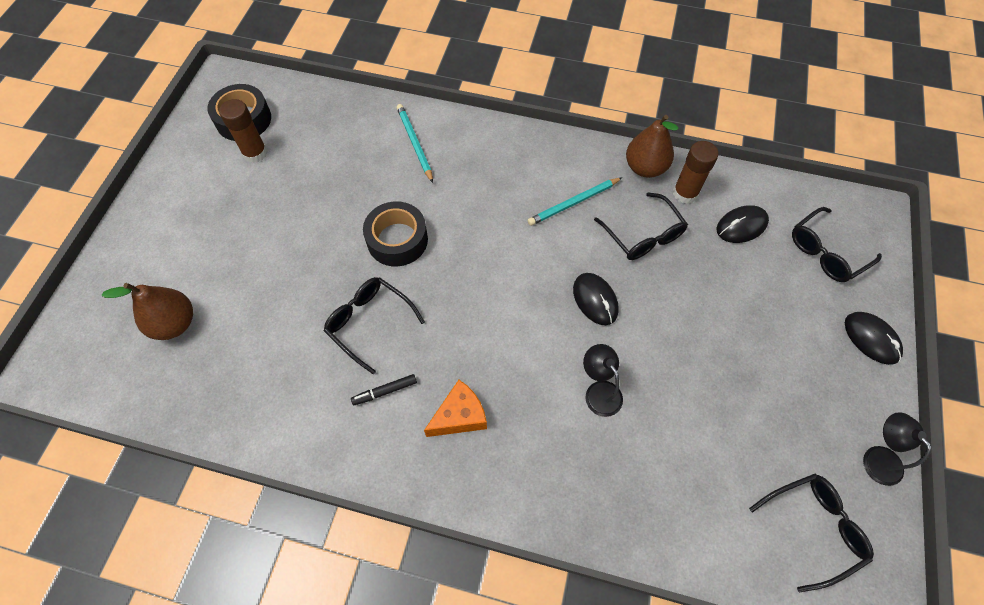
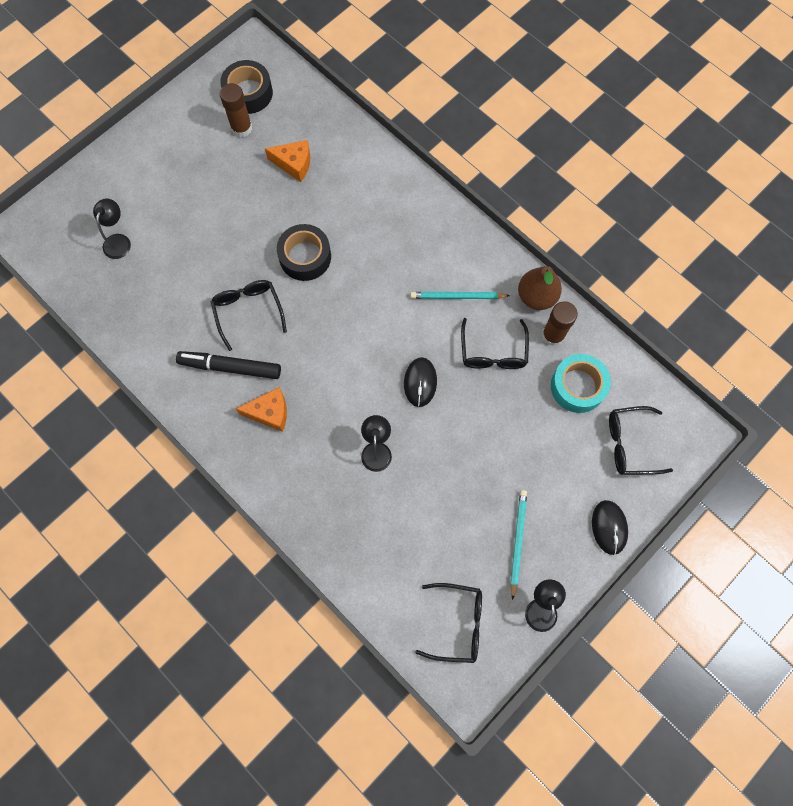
camera: 30 degrees right, 10 degrees up
brown pear [101,283,193,340] -> black lamp [93,199,131,259]
black marker [351,374,417,405] -> black marker [176,351,281,379], size x1.97
turquoise pencil [397,104,433,183] -> turquoise pencil moved to [510,490,527,600]
black mouse [717,205,769,243] -> turquoise tape [551,354,611,413]
none -> orange cheese [265,140,310,182]

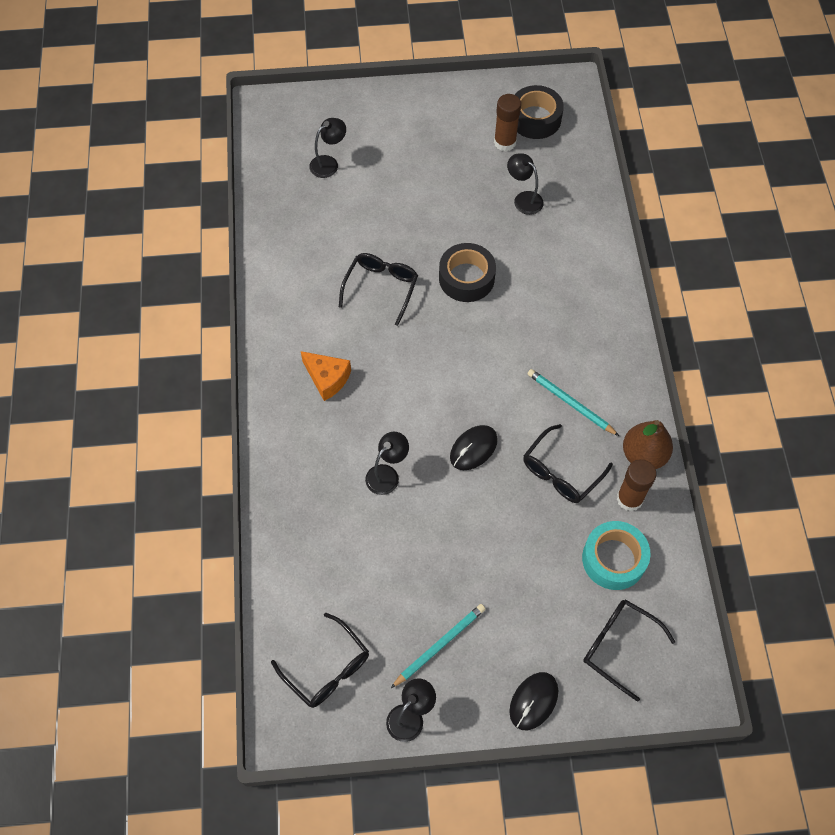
camera: 40 degrees right, 10 degrees down
black marker [176,351,281,379] -> none
orange cheese [265,140,310,182] -> black lamp [507,153,544,215]

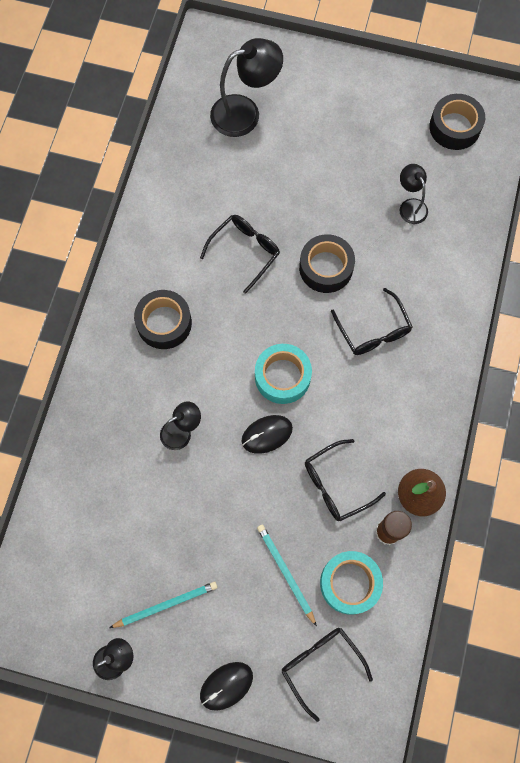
camera: 20 degrees right, 10 degrees up
black glasses [271,613,369,708] -> black glasses moved to [331,288,412,355]
orange cheese [301,351,351,401] -> black tape [134,290,192,349]
black lamp [309,118,346,178] -> black lamp [210,38,283,137], size x1.77
brown glue stick [494,94,521,151] -> none
turquoise pencil [527,369,619,436] -> turquoise pencil moved to [257,524,317,627]
none -> turquoise tape [255,344,312,404]

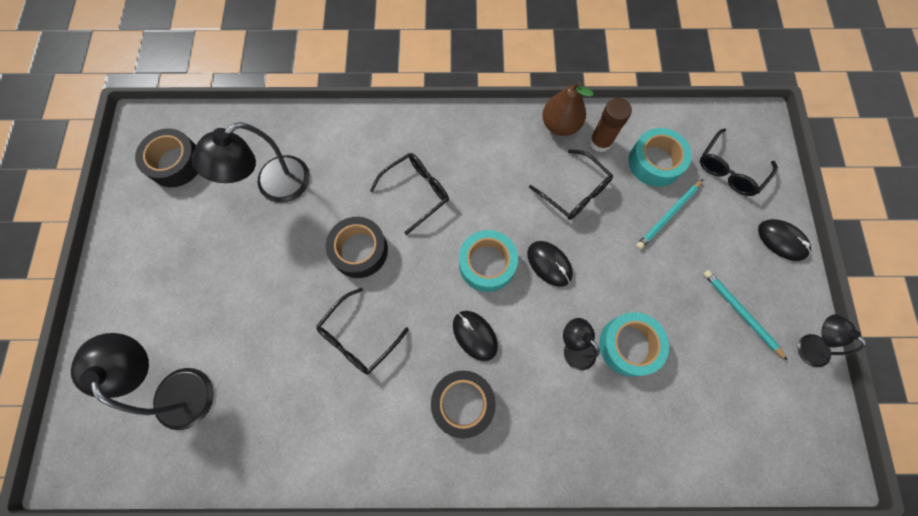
camera: 105 degrees left, 0 degrees up
black glasses [200,215,280,294] -> black glasses turned 75 degrees counterclockwise [316,288,409,374]
black lamp [400,164,428,224] -> black lamp [191,122,310,203], size x1.77
none -> black mouse [453,311,498,361]
none -> turquoise tape [599,312,669,376]

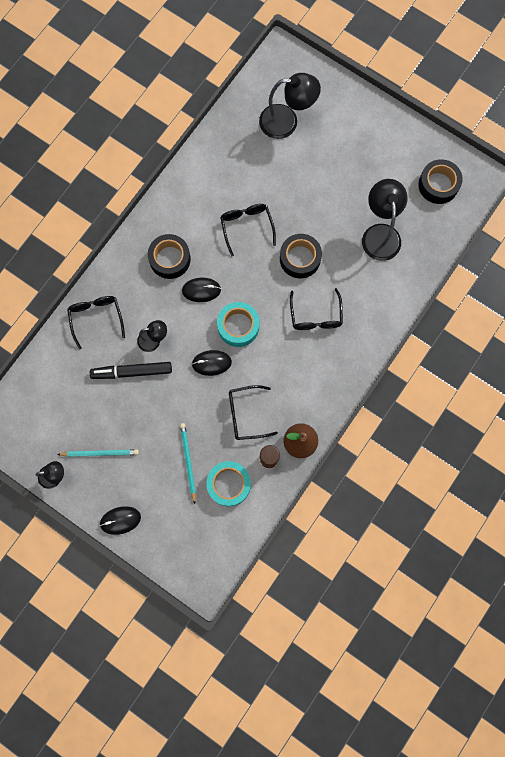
camera: 125 degrees right, 5 degrees up
turquoise tape [599,312,669,376] -> black marker [90,362,172,379]
black glasses [700,128,778,196] -> black glasses moved to [67,296,125,349]

